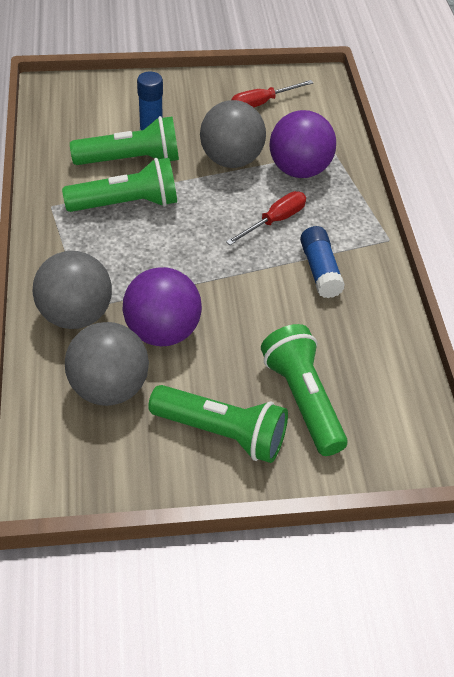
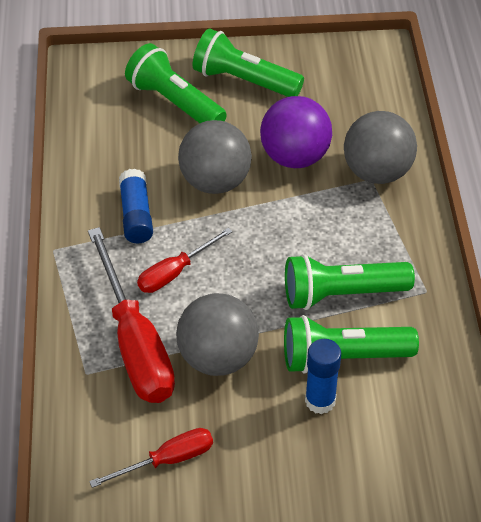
camera: 175 degrees left, 0 degrees up
grey ball [65,322,149,406] -> grey ball moved to [178,120,252,194]
green flashlight [261,324,348,456] -> green flashlight turned 150 degrees clockwise [125,43,227,123]
purple ball [270,110,336,178] -> red screwdriver [88,227,175,403]

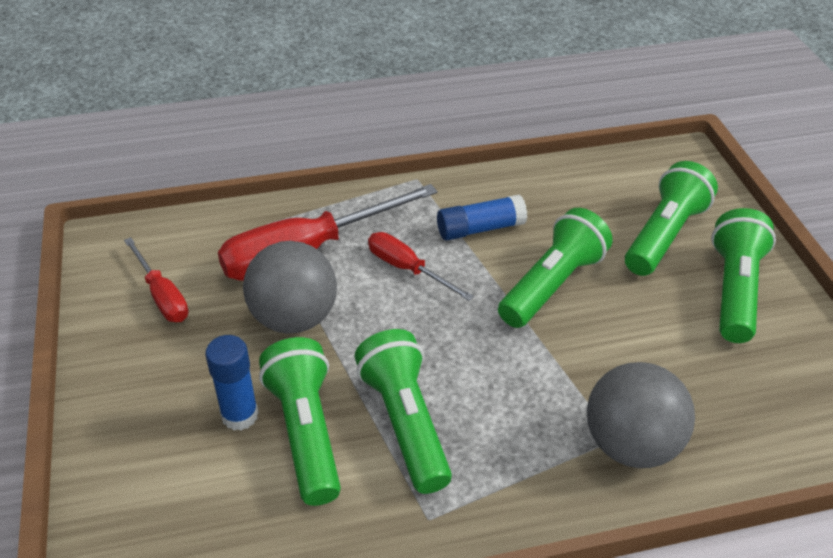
camera: 80 degrees right, 5 degrees down
grey ball [178,120,252,194] -> green flashlight [498,208,613,328]
purple ball [260,96,332,168] -> none

